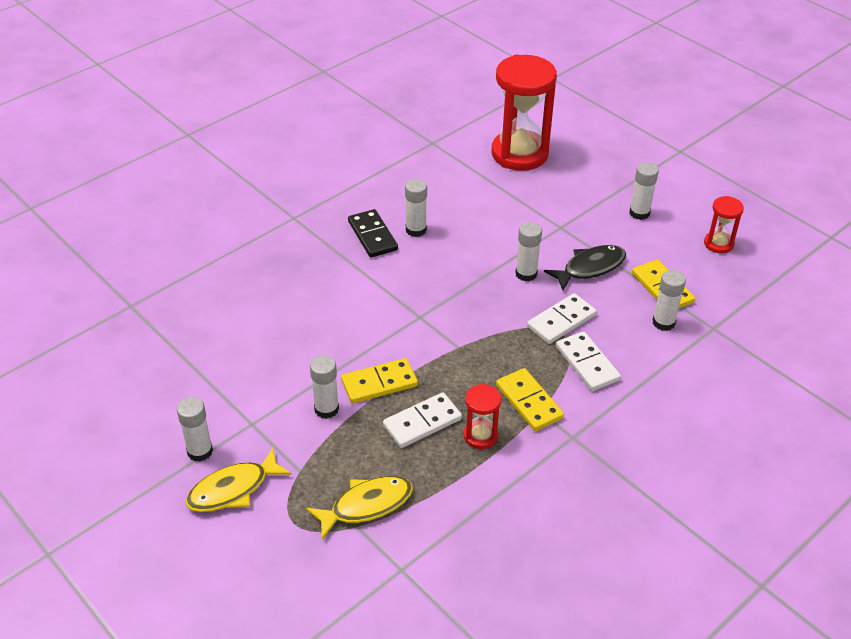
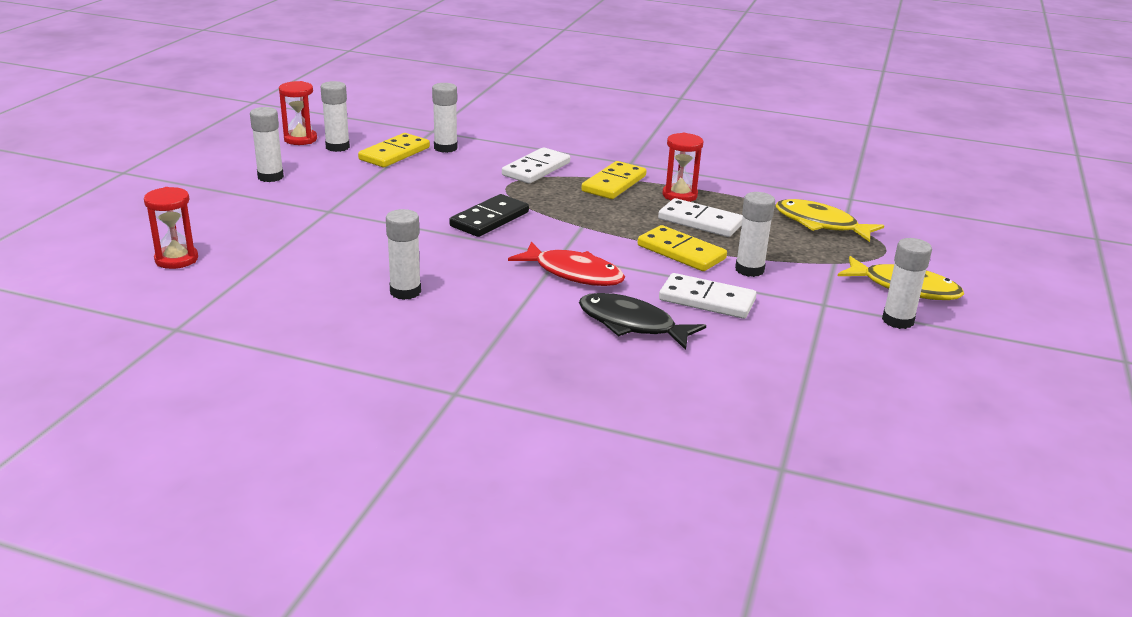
camera: 120 degrees left, 15 degrees down
black domino [348,209,398,258] -> black domino moved to [449,194,529,237]
red hourglass [491,54,557,171] -> red hourglass [144,187,198,269], size x0.47
white glue stick [515,222,542,282] -> white glue stick moved to [321,81,350,152]
white domino [527,293,597,344] -> white domino moved to [659,273,756,319]
black fish [544,245,626,290] -> black fish moved to [579,293,706,350]
none -> red fish [508,242,625,286]

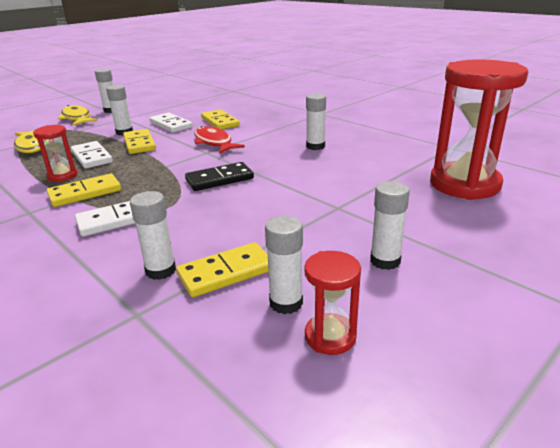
camera: 150 degrees left, 0 degrees up
red hourglass [144,187,198,269] -> red hourglass [430,59,528,200], size x2.13
black fish [579,293,706,350] -> yellow domino [201,109,240,129]

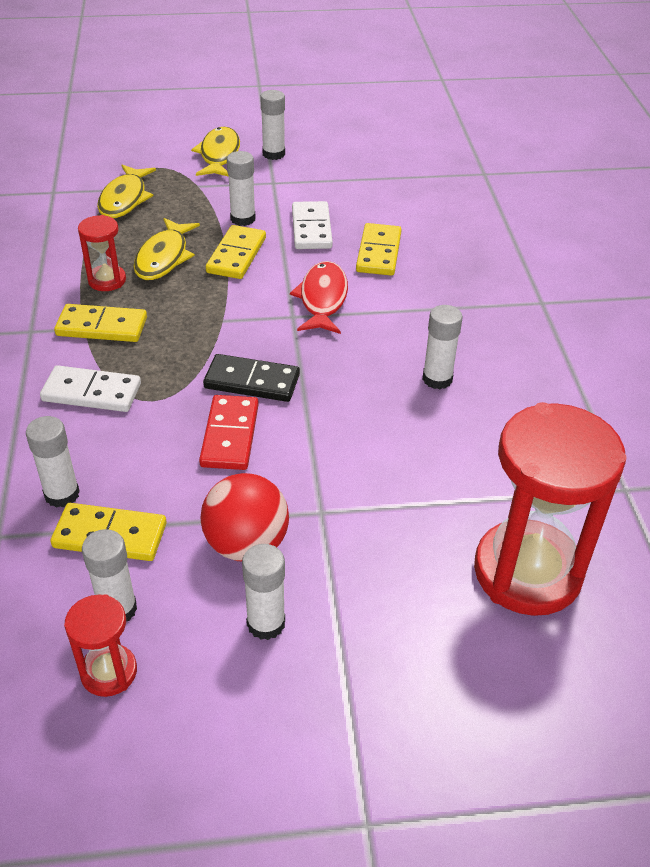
camera: 35 degrees right, 15 degrees up
white domino [71,141,113,169] -> yellow fish [133,218,200,280]
none -> red domino [199,395,259,470]
none -> red ball [200,473,289,561]

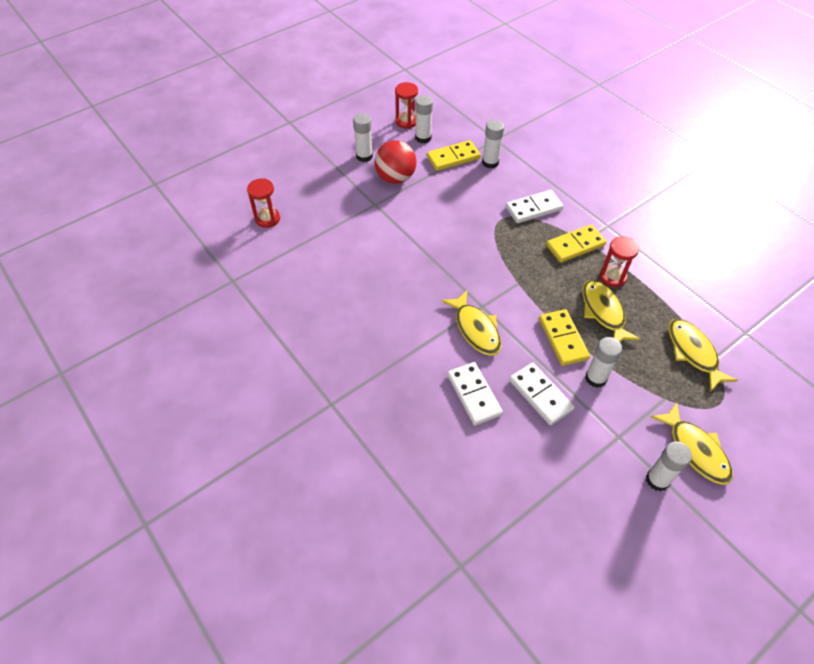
camera: 150 degrees right, 10 degrees up
red domino [199,395,259,470] -> none
black domino [203,354,300,402] -> none
red fish [290,261,348,334] -> yellow fish [441,291,501,356]
yellow domino [356,223,402,276] -> white domino [447,362,503,425]
white glue stick [422,305,463,389] -> none
red hourglass [474,402,627,616] -> red hourglass [247,178,280,228], size x0.47

